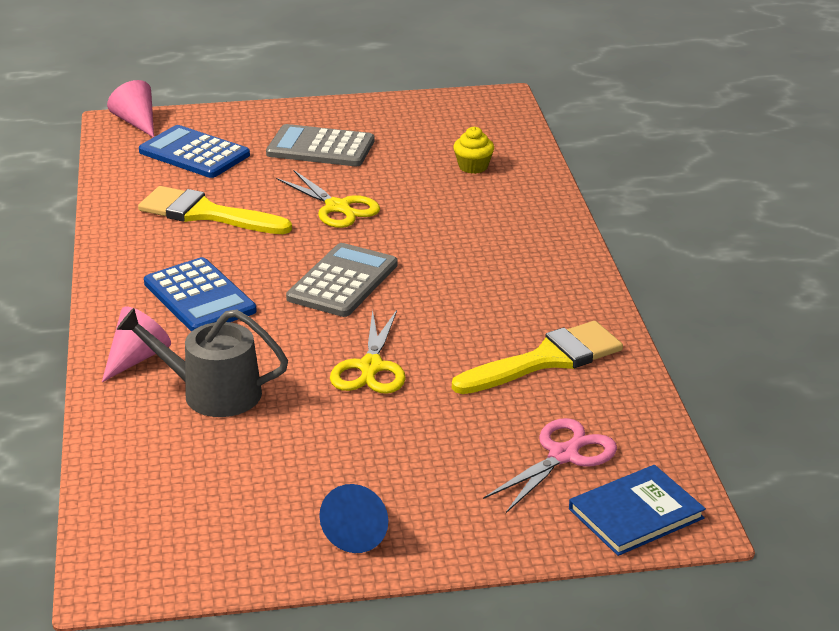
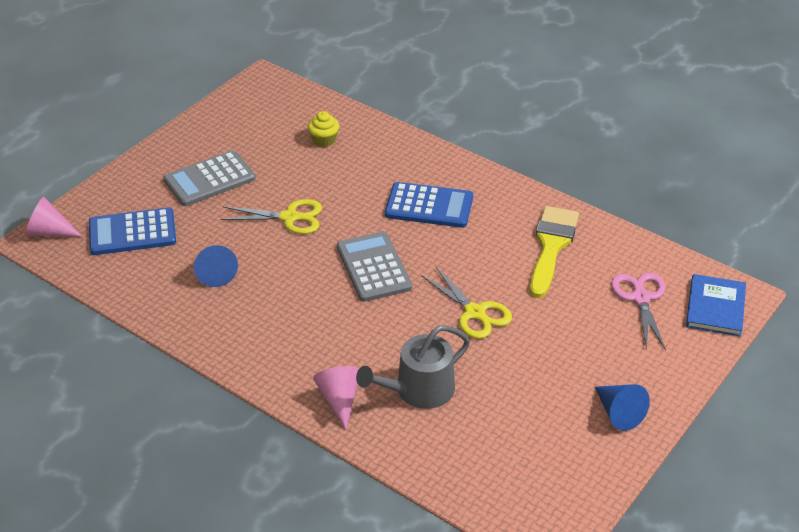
camera: 45 degrees left, 10 degrees up
yellow brush [138,186,292,234] -> blue cone [194,245,238,287]
blue calculator [144,257,257,332] -> blue calculator moved to [385,182,473,228]

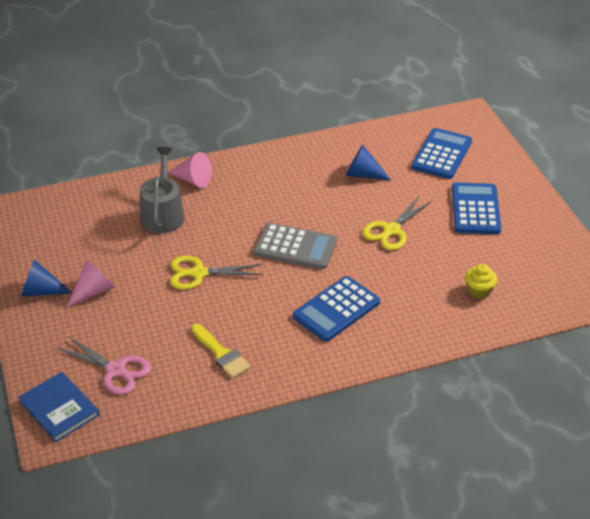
camera: 125 degrees right, 0 degrees up
pink cone [26,197,83,237] -> pink cone moved to [67,260,115,307]
grey calculator [163,150,256,206] -> blue calculator [452,182,501,234]
yellow brush [530,206,579,298] -> yellow brush [191,324,251,378], size x0.66

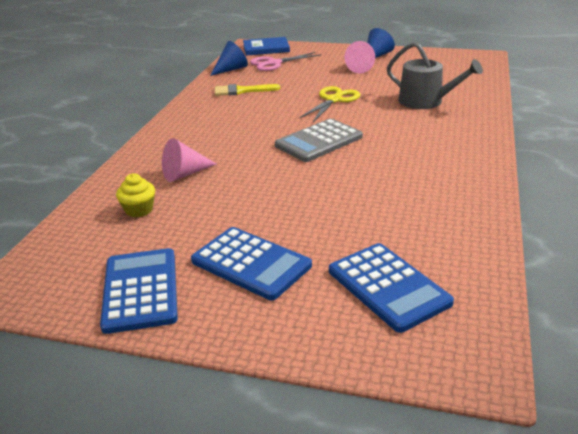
camera: 125 degrees right, 10 degrees down
pink cone [168,152,212,188] -> pink cone moved to [162,138,217,182]
blue calculator [293,276,380,342] -> blue calculator moved to [100,248,178,334]
blue cone [346,145,391,180] -> blue cone moved to [210,41,248,76]
yellow scissors [362,195,432,250] -> none

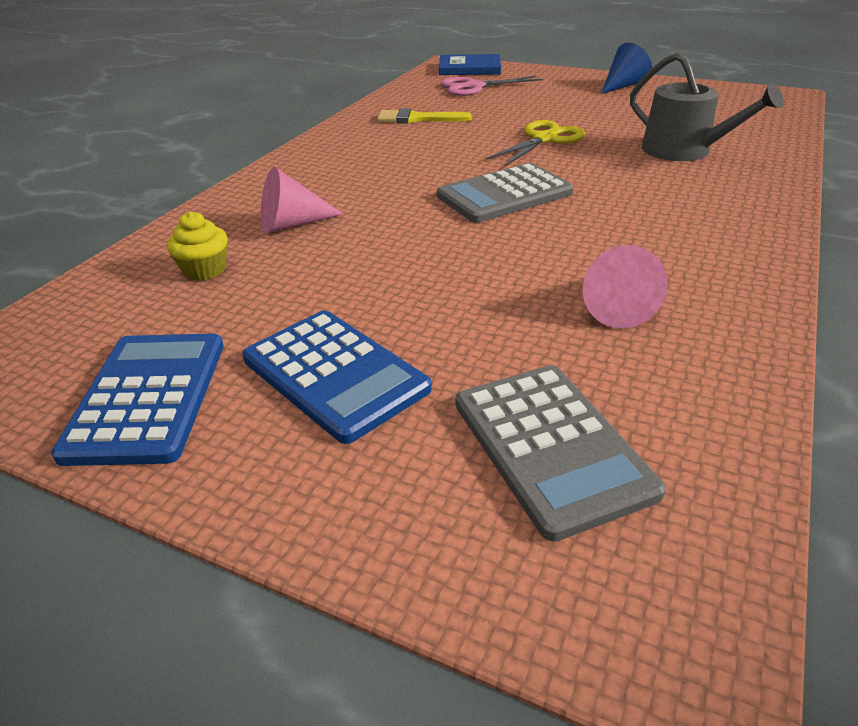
camera: 10 degrees right, 5 degrees up
blue cone [210,41,248,76] -> none
blue calculator [329,243,454,333] -> grey calculator [456,365,666,542]
pink cone [345,41,375,74] -> pink cone moved to [583,245,668,328]

